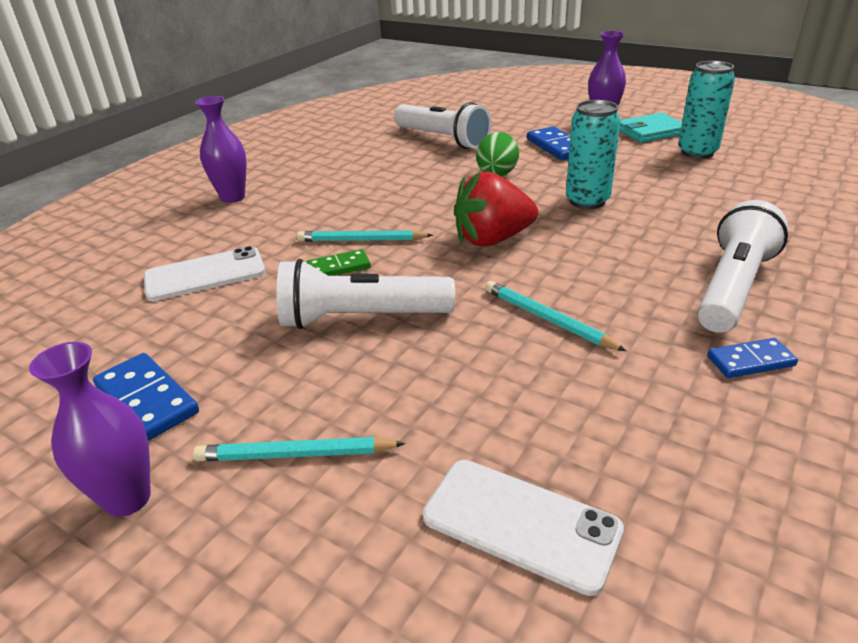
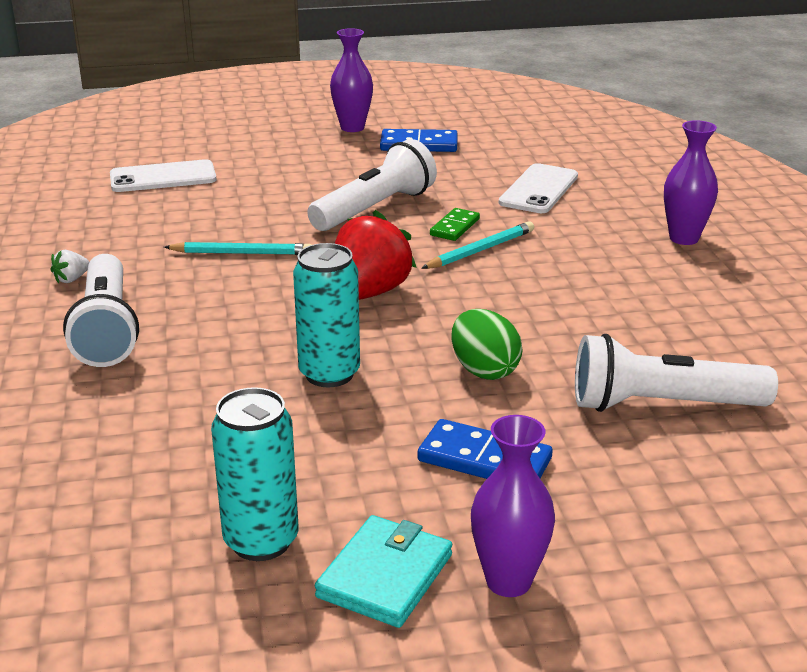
camera: 135 degrees right, 5 degrees down
turquoise pencil [193,437,406,461] -> none
blue domino [707,338,798,378] -> white strawberry [50,250,89,283]

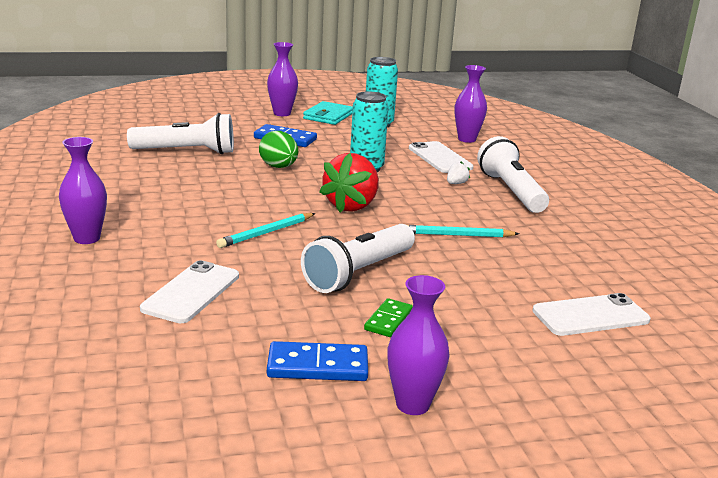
camera: 175 degrees right, 5 degrees down
white strawberry [50,250,89,283] -> white strawberry moved to [447,161,470,184]
green domino [430,208,480,241] -> green domino moved to [364,298,413,337]
none -> white phone [409,141,474,173]
none -> purple vase [454,65,487,143]

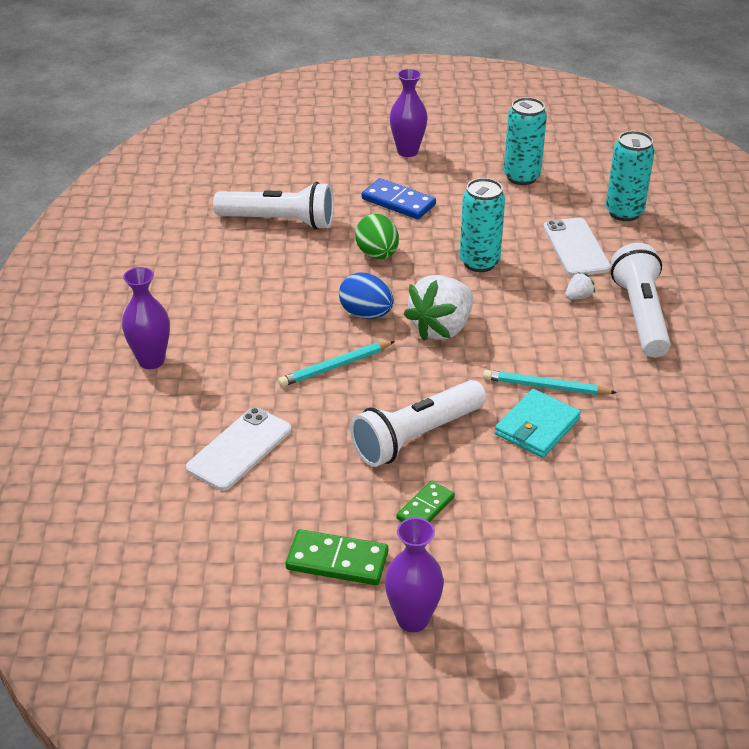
camera: 15 degrees right, 15 degrees up
blue domino [267,341,368,381] -> green domino [286,529,388,585]
turquoise wallet [303,101,353,125] -> turquoise wallet moved to [495,389,581,458]
red strawberry [319,153,379,213] -> white strawberry [404,275,473,341]
purple vase [454,65,487,143] -> turquoise can [606,131,655,221]
white phone [532,293,651,336] -> none
none -> blue egg [339,272,394,319]

